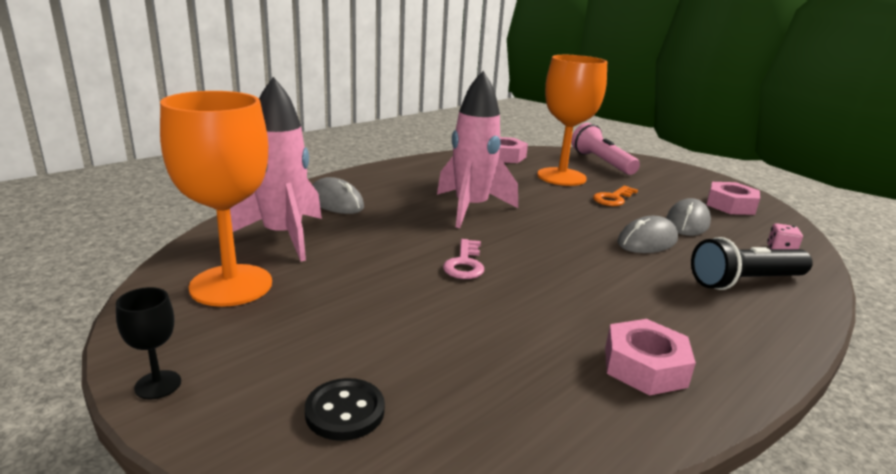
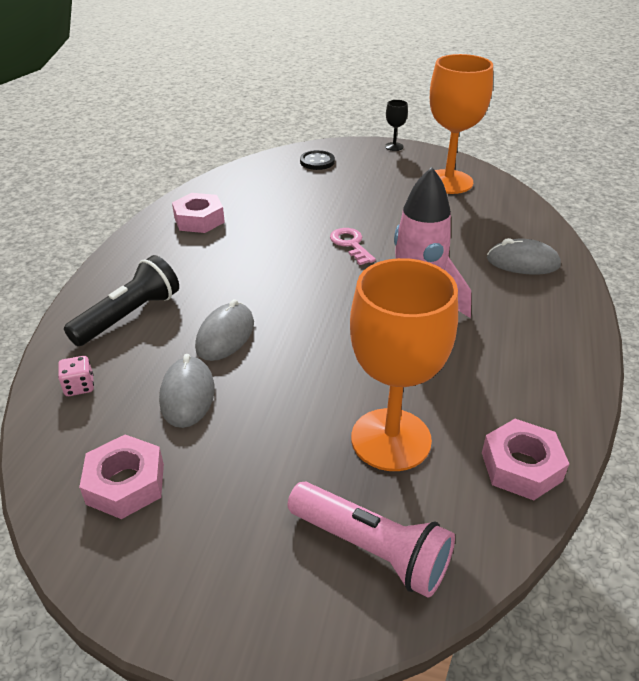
camera: 150 degrees right, 15 degrees up
pink rocket [230,77,322,261] -> none
orange key [593,186,638,206] -> none

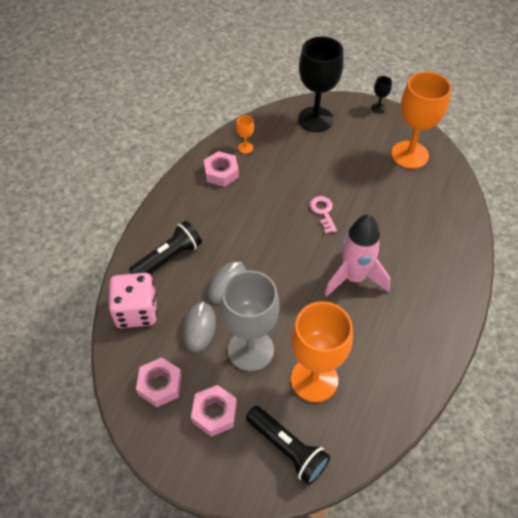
camera: 10 degrees right, 15 degrees up
pink dice [58,356,94,396] -> pink dice [108,273,157,328], size x2.37
pink flashlight [287,482,455,598] -> black flashlight [246,406,330,485]
black button [300,150,335,170] -> black goblet [298,36,344,132]
pink nut [482,419,569,500] -> pink nut moved to [191,385,237,437]
grey mouse [487,238,561,275] -> none
none -> grey goblet [220,270,280,371]
none -> orange goblet [236,115,254,154]

